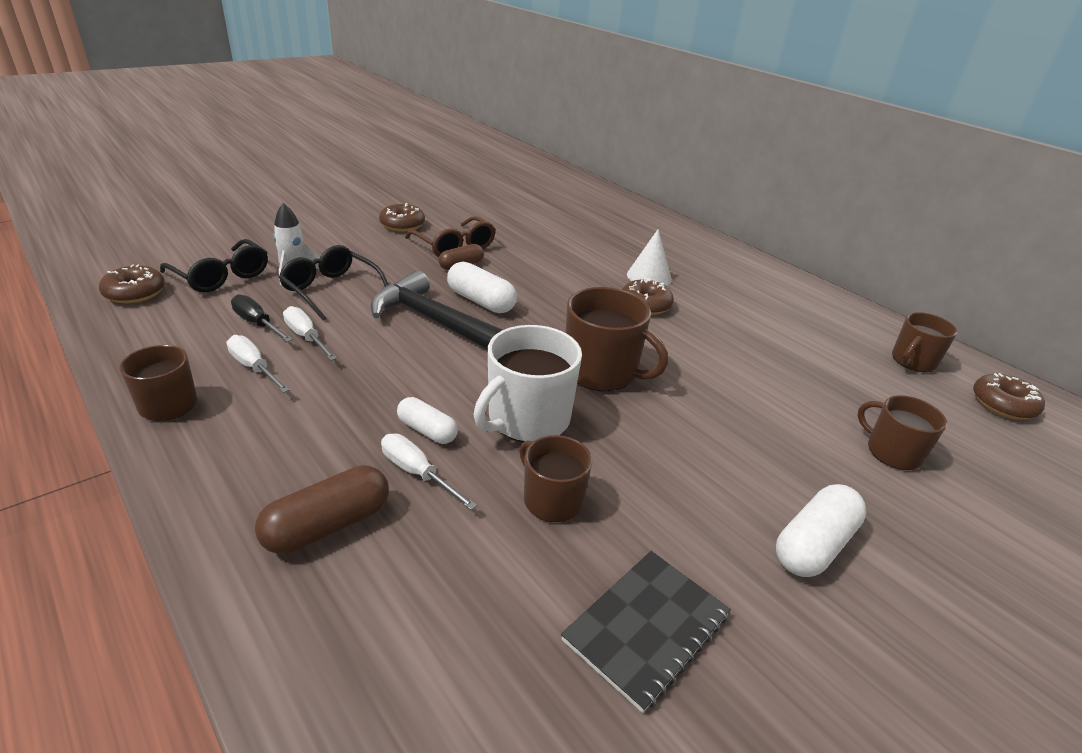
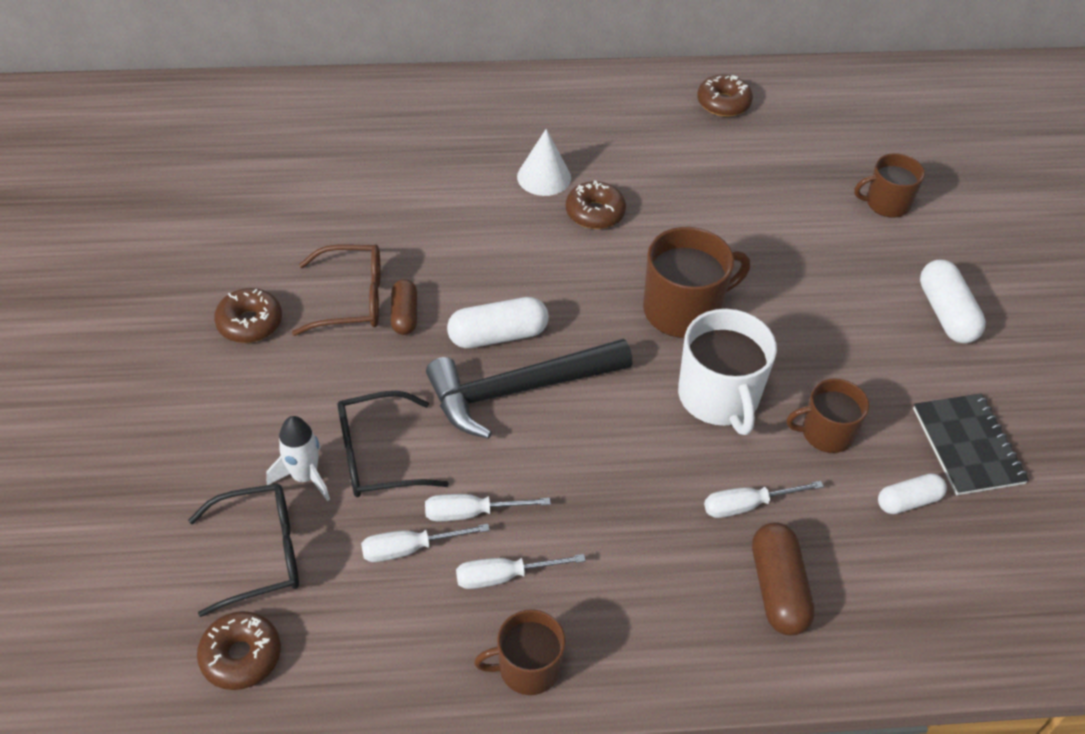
camera: 55 degrees left, 15 degrees up
black screwdriver [231,294,293,342] -> white screwdriver [361,524,490,562]
white capsule [397,397,458,444] -> white capsule moved to [878,473,947,514]
brown mug [892,312,958,372] -> none
brown donut [973,373,1045,420] -> brown donut moved to [697,74,753,117]

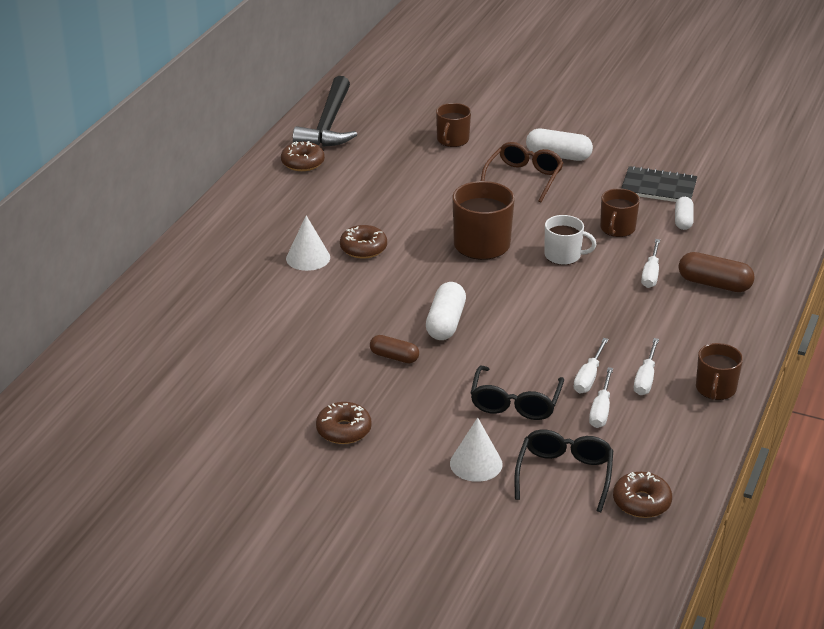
camera: 60 degrees left, 15 degrees down
white rocket [266,416,330,501] -> none
brown glasses [292,244,380,336] -> brown glasses moved to [481,142,563,202]
black hammer [426,339,632,439] -> black hammer moved to [293,76,357,147]
white mug [678,309,777,435] -> white mug [544,215,597,265], size x0.63
none -> white cone [450,417,503,482]

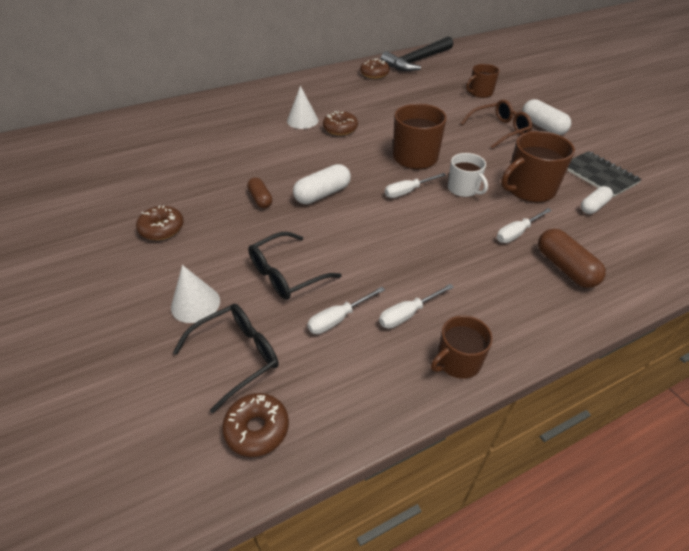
camera: 40 degrees right, 10 degrees up
white screwdriver [574,338,609,393] -> white screwdriver moved to [385,173,446,198]
brown mug [600,188,640,237] -> brown mug [501,131,575,202], size x1.58

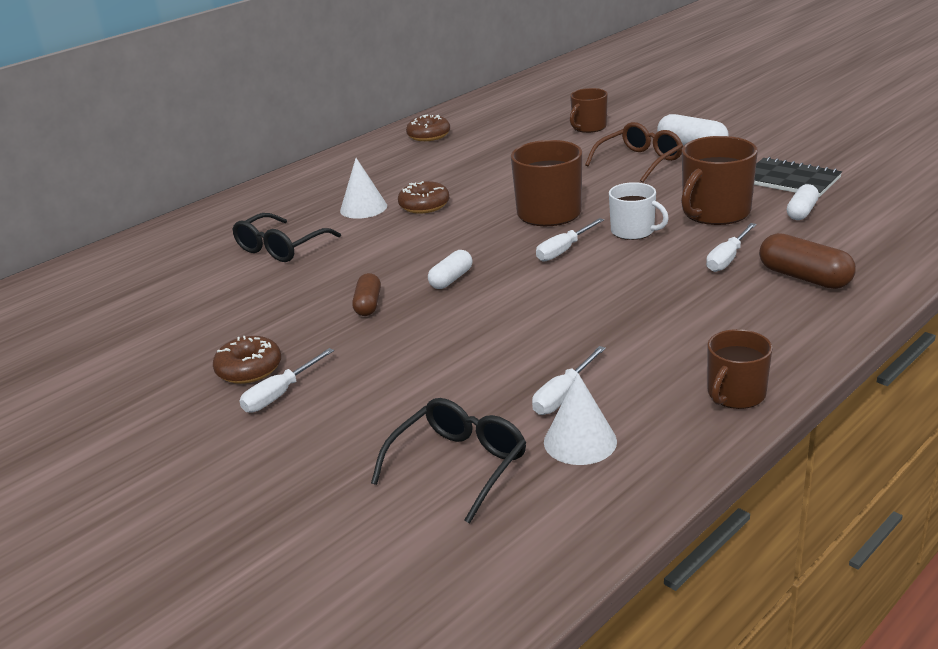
camera: 15 degrees left, 15 degrees down
white cone [171,265,220,323] -> white cone moved to [544,373,617,465]
brown donut [222,393,289,457] -> none
brown capsule [247,177,273,208] -> brown capsule turned 45 degrees clockwise [352,273,381,316]
black glasses [248,232,342,300] -> black glasses moved to [232,213,341,262]
white capsule [293,164,351,204] -> white capsule [428,250,472,289], size x0.65
white screwdriver [379,284,454,329] -> white screwdriver moved to [239,348,334,413]
black hammer [381,36,453,71] -> none

